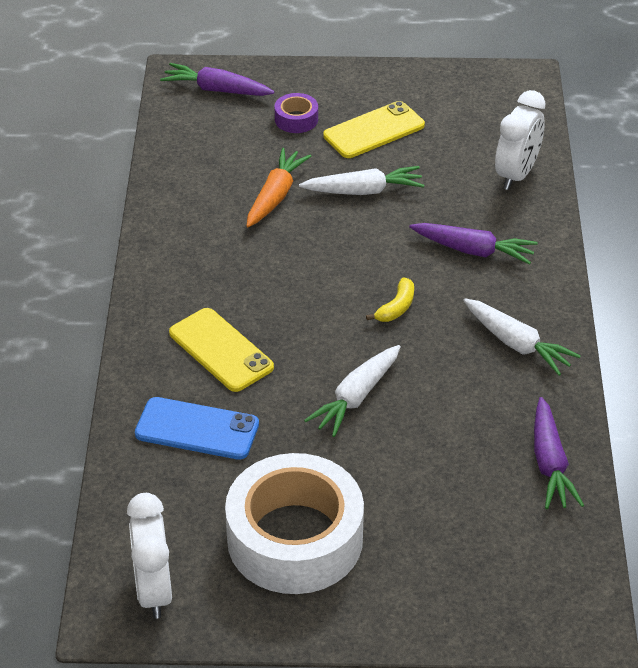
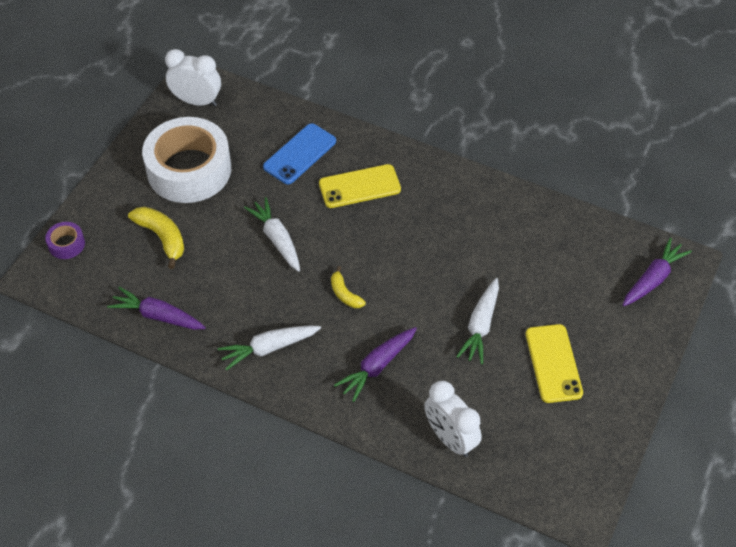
camera: 115 degrees right, 10 degrees up
orange carrot [247,148,311,227] -> none
purple tape [275,93,318,133] -> purple tape moved to [45,222,85,259]
none -> yellow banana [128,207,184,269]

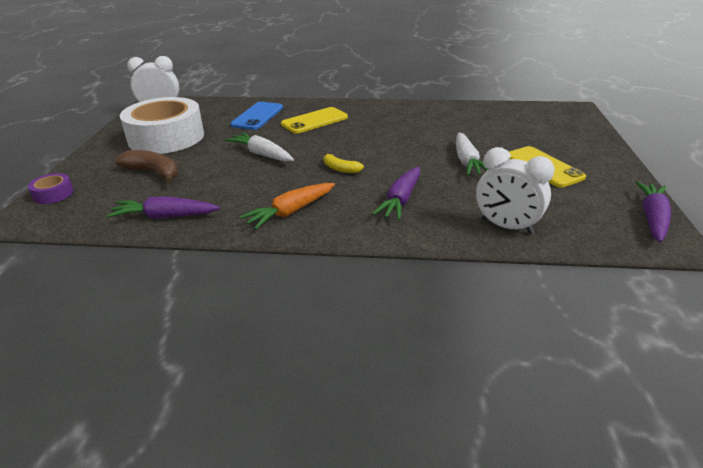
camera: 20 degrees left, 20 degrees down
yellow banana [128,207,184,269] -> brown banana [115,150,178,183]
white carrot [218,325,321,370] -> orange carrot [239,183,335,229]
purple carrot [623,238,692,306] -> purple carrot moved to [636,181,671,242]

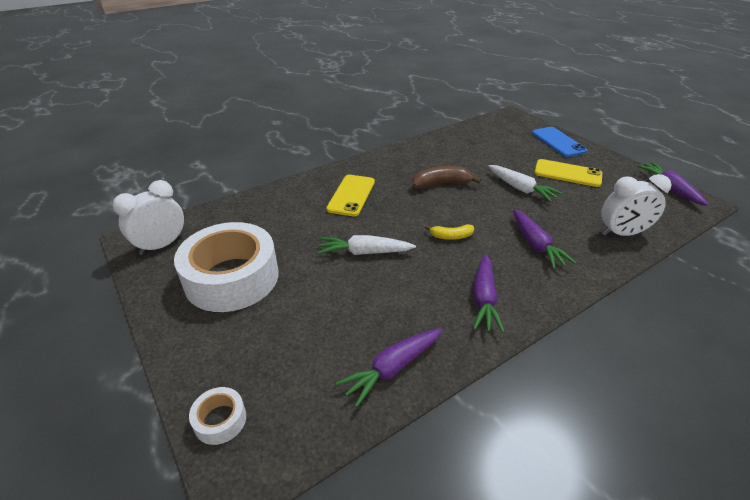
camera: 40 degrees left, 5 degrees up
purple tape [28,173,74,204] -> white tape [189,387,246,445]
brown banana [115,150,178,183] -> brown banana moved to [412,166,481,189]
blue phone [230,102,283,130] -> blue phone moved to [532,127,587,157]
orange carrot [239,183,335,229] -> purple carrot [473,254,505,333]

